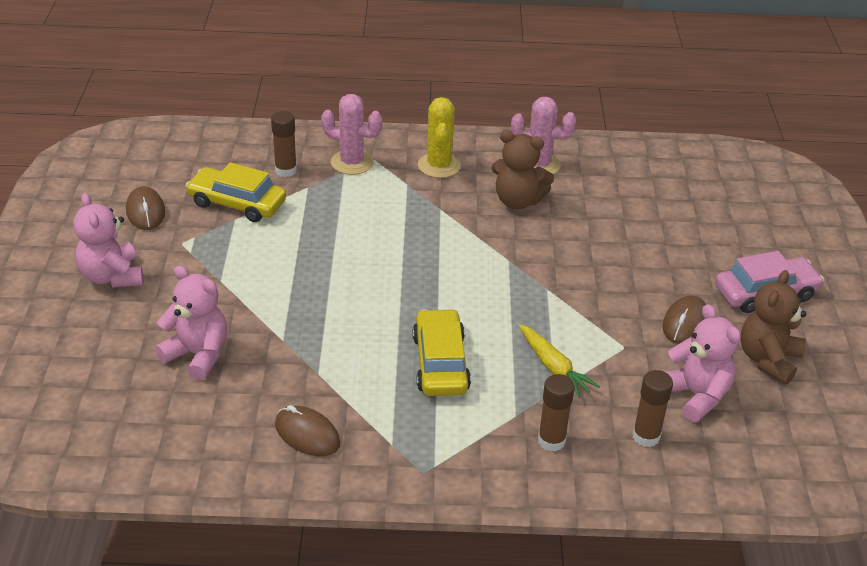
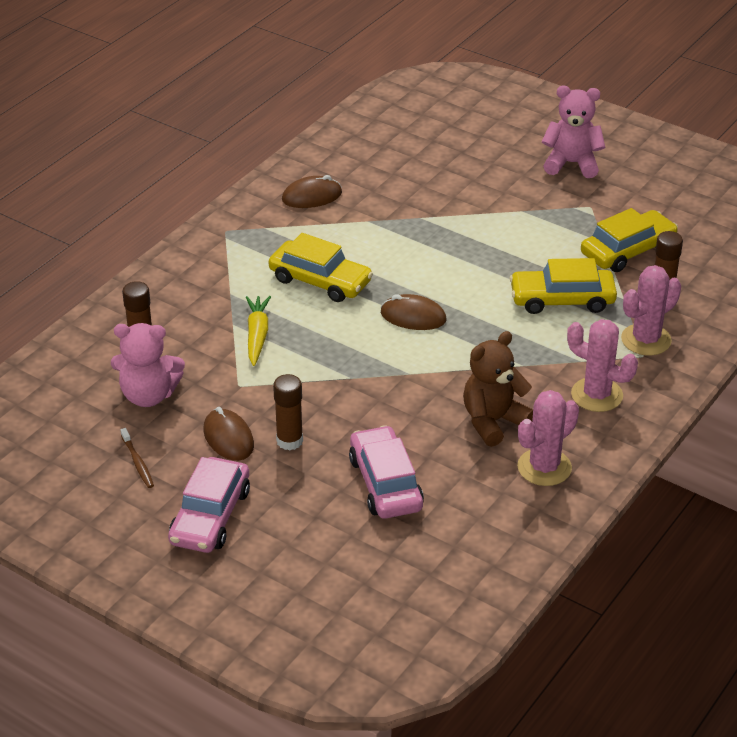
camera: 125 degrees right, 0 degrees up
brown mouse [126,186,165,230] -> brown mouse moved to [381,294,446,330]
pink teddy bear [155,266,227,381] -> none
yellow cactus [418,97,461,178] -> pink cactus [567,319,638,412]
yellow carrot [519,324,600,398] -> yellow carrot turned 90 degrees clockwise [246,296,271,366]
brown glue stick [538,374,575,452] -> brown glue stick moved to [273,374,303,451]
brown teddy bear [740,270,806,385] -> brown toothbrush [121,428,154,488]
none -> pink car [349,425,424,519]
none -> yellow car [510,258,617,314]

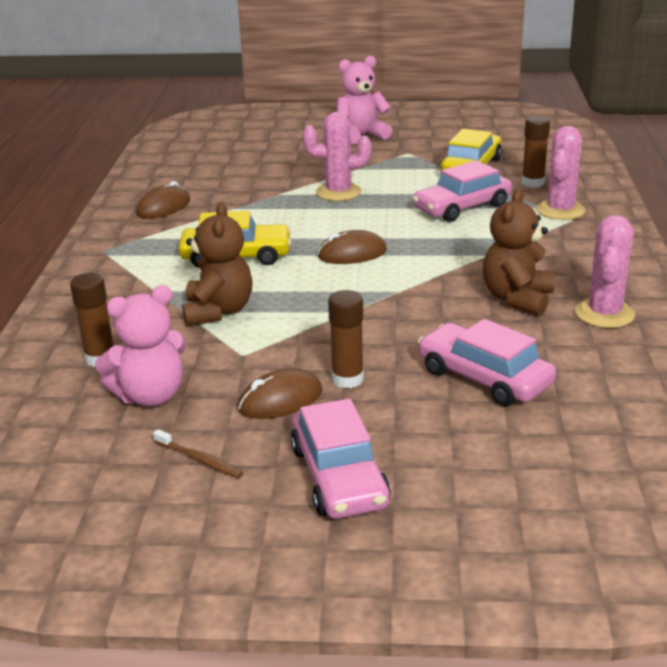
camera: 30 degrees left, 10 degrees down
brown mouse [204,407,254,461] -> brown mouse turned 60 degrees counterclockwise [238,369,322,419]
yellow carrot [246,296,271,366] -> brown teddy bear [182,202,253,326]
yellow car [510,258,617,314] -> pink car [412,160,512,222]
pink cactus [567,319,638,412] -> pink cactus moved to [303,112,371,201]

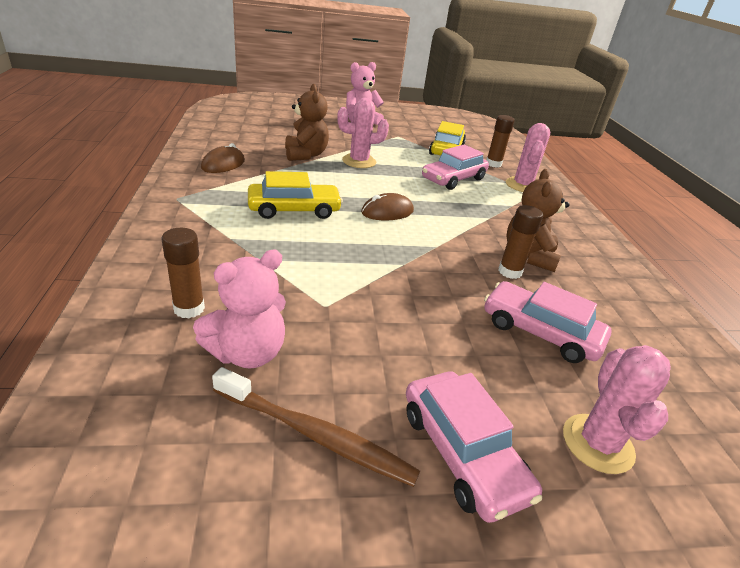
camera: 15 degrees left, 5 degrees up
brown toothbrush [153,429,243,478] -> brown toothbrush [212,367,420,487], size x1.97
brown teddy bear [182,202,253,326] -> brown teddy bear moved to [285,84,329,161]
brown mouse [238,369,322,419] -> none
brown glue stick [328,290,364,388] -> brown glue stick moved to [498,205,543,279]
pink cactus [575,215,635,328] -> pink cactus moved to [563,345,671,474]

